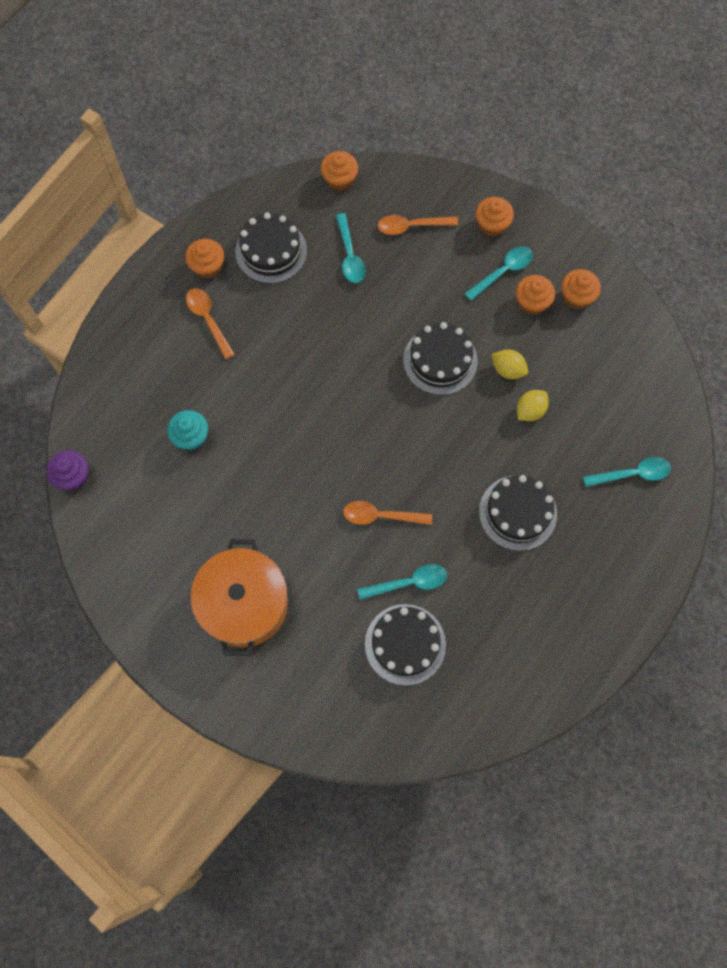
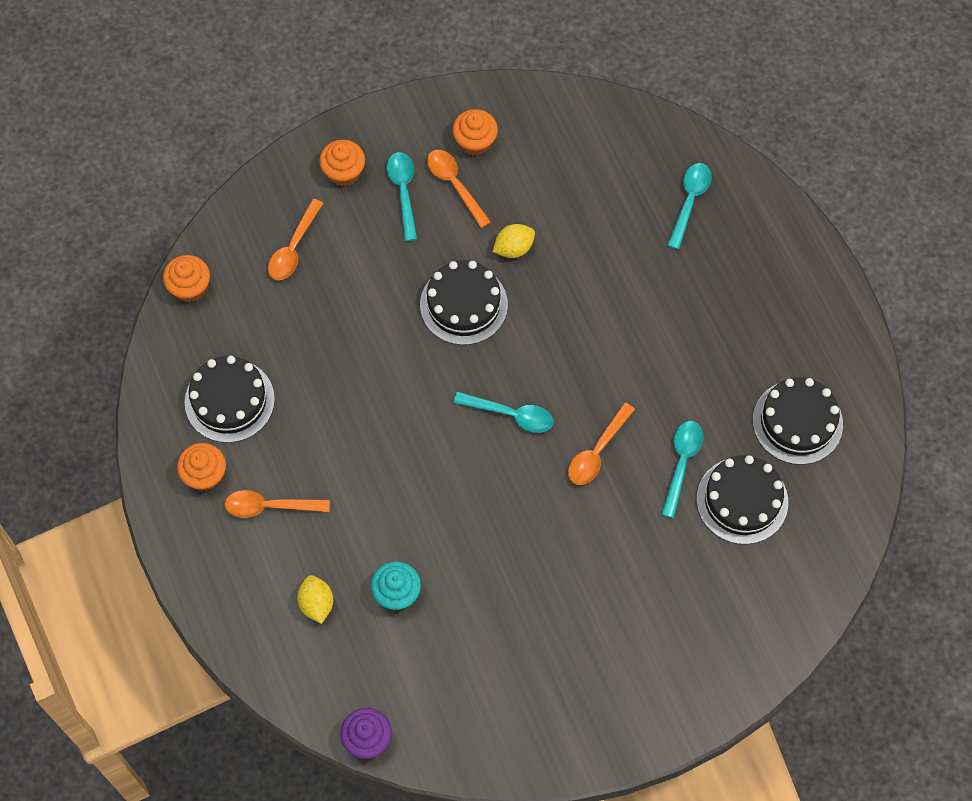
camera: 60 degrees left, 5 degrees down
orange pot [190,539,288,656] -> none
turquoise spoon [336,213,366,283] -> turquoise spoon moved to [454,392,554,433]
black cake [479,475,557,551] -> black cake moved to [753,377,843,465]
orange cupcake [516,275,555,315] -> orange spoon [427,150,491,228]
yellow lemon [517,390,549,421] -> yellow lemon moved to [297,575,333,624]

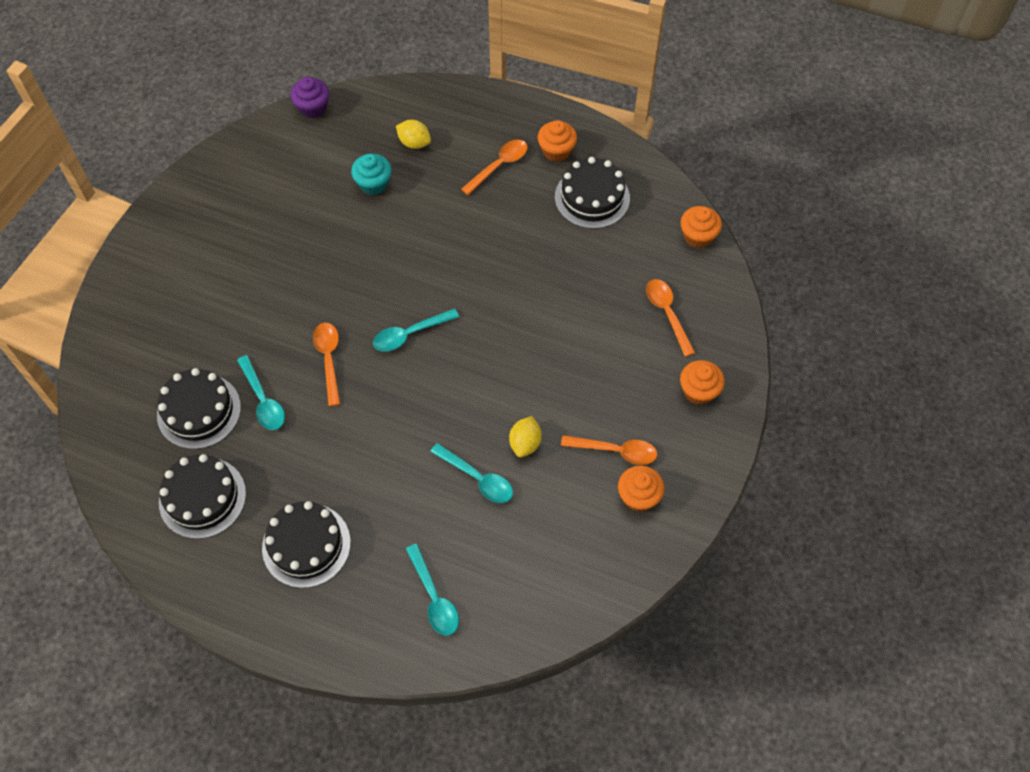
camera: 135 degrees right, 5 degrees down
turquoise spoon [387,152,417,241] -> turquoise spoon moved to [430,443,513,503]
black cake [420,260,508,345] -> black cake moved to [262,501,351,588]

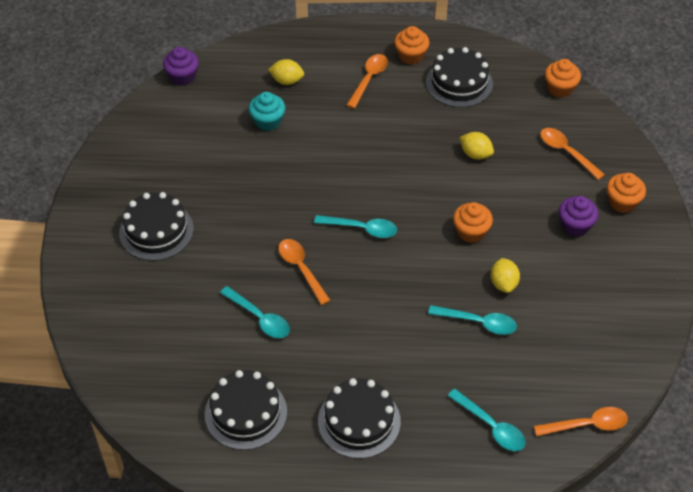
camera: 20 degrees left, 10 degrees down
black cake [157,368,241,449] -> black cake moved to [119,192,194,261]
turquoise spoon [373,308,459,352] -> turquoise spoon turned 120 degrees counterclockwise [314,215,397,238]
orange spoon [561,435,657,465] -> orange spoon moved to [534,407,628,436]
orange cupcake [618,466,664,512] -> orange cupcake moved to [453,202,493,243]
none -> yellow lemon [460,132,494,159]
none -> purple cupcake [559,196,598,236]

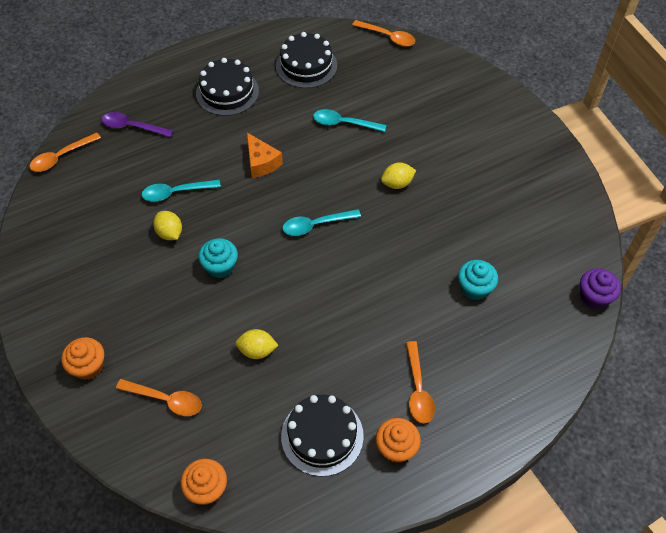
camera: 150 degrees right, 5 degrees up
black cake [119,192,194,261] -> none
yellow lemon [268,59,304,85] -> yellow lemon moved to [381,162,416,189]
orange spoon [278,239,331,305] -> orange spoon moved to [352,20,415,47]
turquoise spoon [448,389,526,451] -> purple spoon [101,112,173,137]
orange cupcake [453,202,493,243] -> turquoise cupcake [198,238,238,278]
purple cupcake [559,196,598,236] -> none
none -> orange cheese [247,133,283,178]

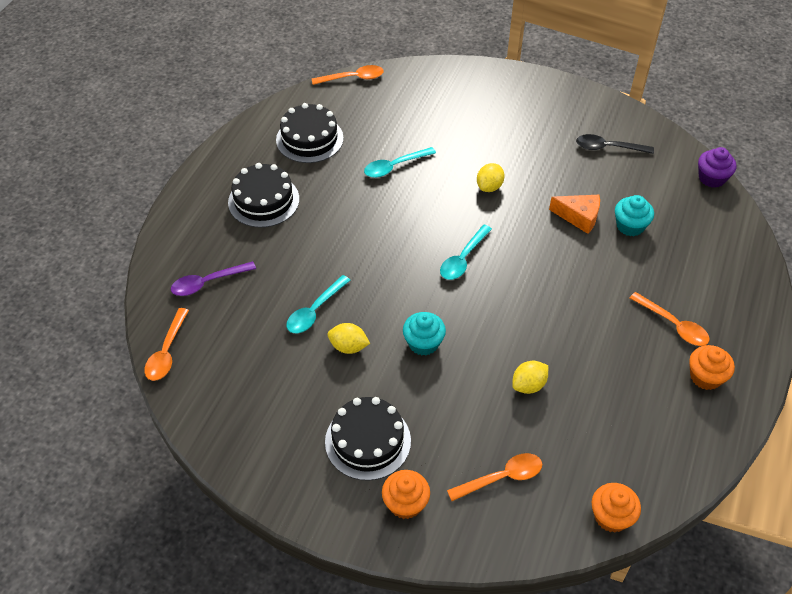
camera: 40 degrees left, 5 degrees down
orange cheese [247,133,283,178] -> orange cheese moved to [549,195,600,234]
black cake [281,395,364,477] -> black cake moved to [325,397,411,481]
none -> black spoon [576,134,654,154]

